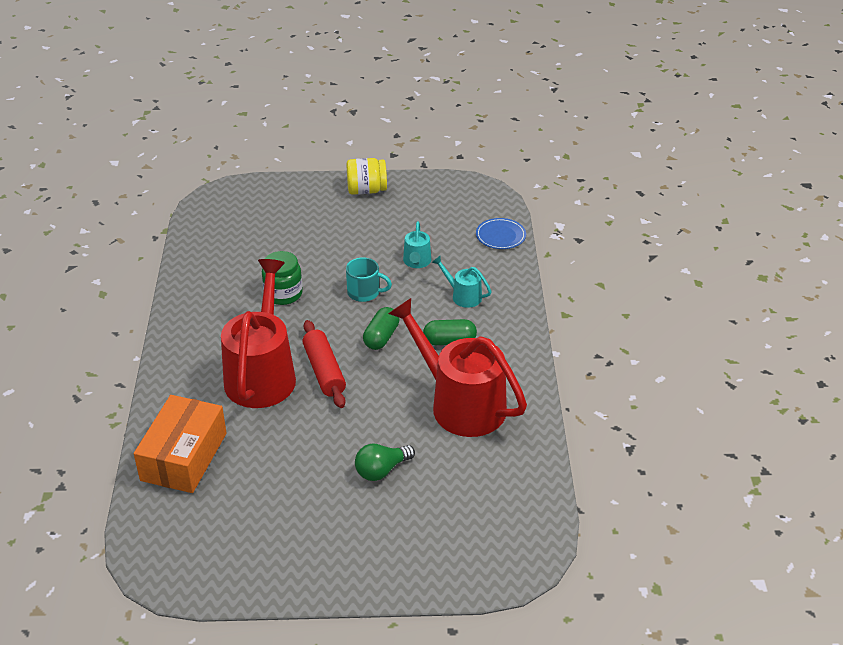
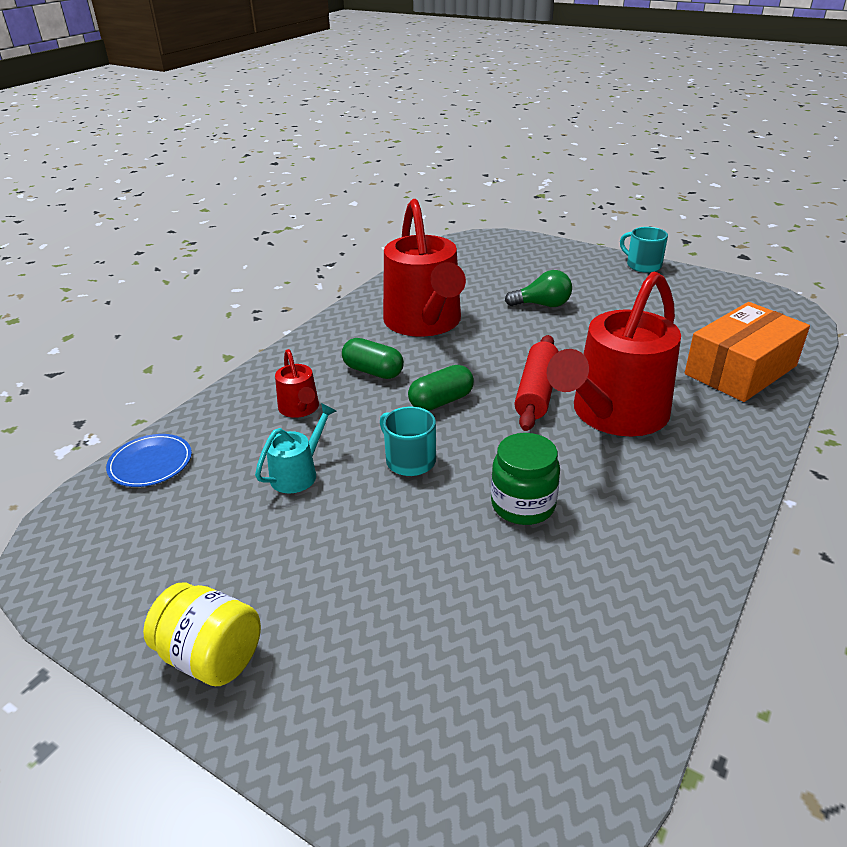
camera: 145 degrees left, 5 degrees down
turquoise watering can [432,256,492,308] -> red watering can [275,349,319,418]
none -> turquoise mug [620,227,668,273]

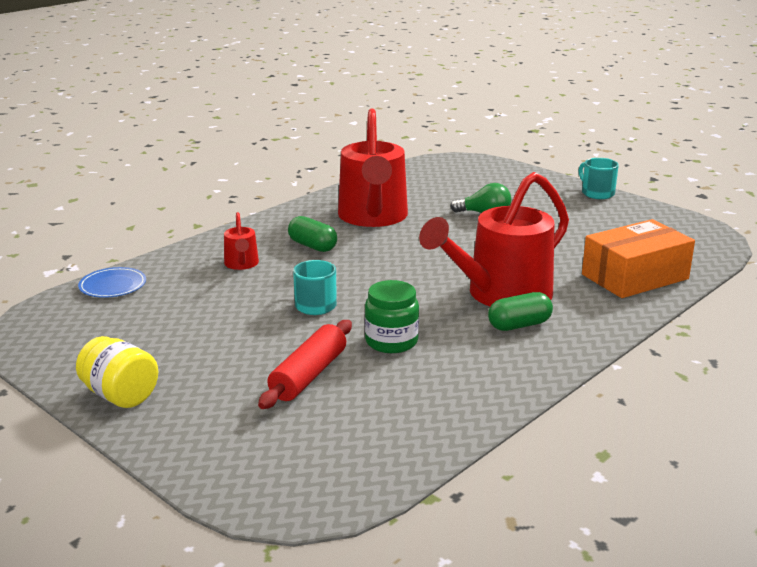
camera: 10 degrees right, 10 degrees down
turquoise watering can [255,403,336,493] -> none
green capsule [408,365,474,411] -> green capsule moved to [488,292,553,331]
red rolling pin [514,335,559,431] -> red rolling pin moved to [258,320,352,409]

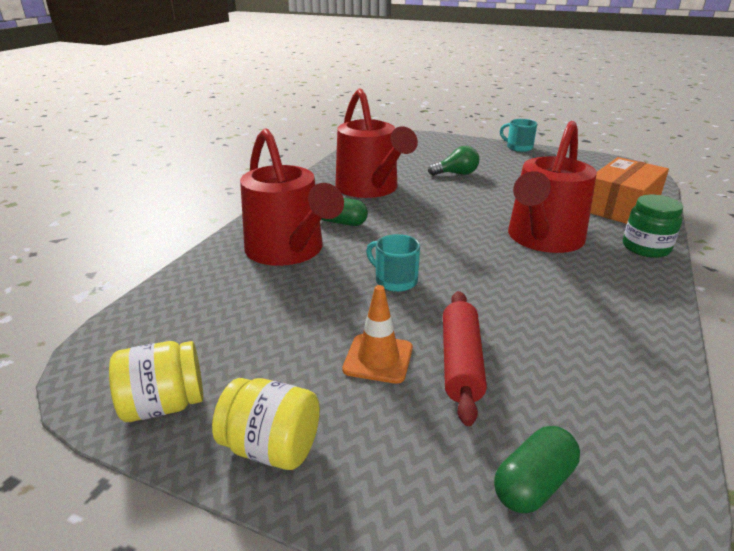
camera: 20 degrees left, 5 degrees up
blue plate [78,267,146,298] -> none
red watering can [224,212,259,270] -> red watering can [240,128,344,266], size x2.27
green jar [365,280,419,353] -> green jar moved to [623,195,683,258]
green capsule [488,292,553,331] -> green capsule moved to [494,426,580,513]
none -> yellow jar [109,341,203,422]
none -> orange traffic cone [342,285,413,384]

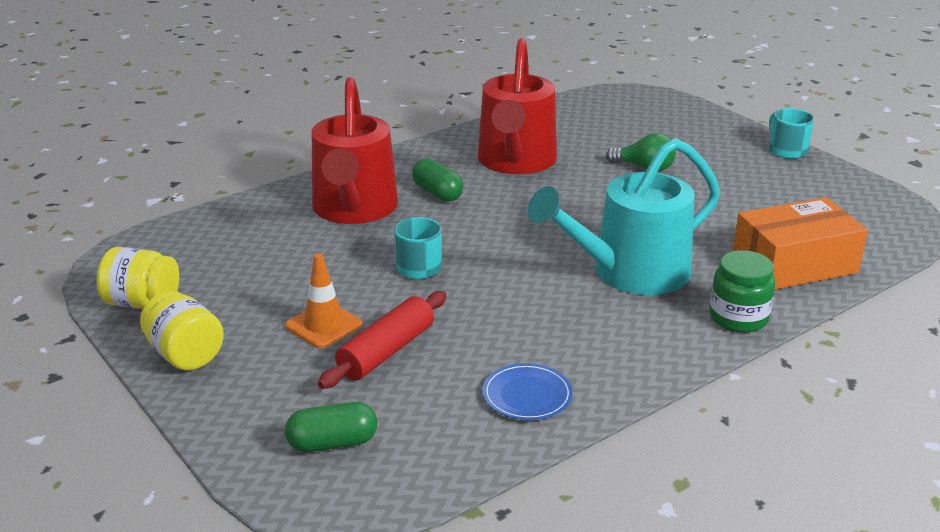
camera: 30 degrees right, 0 degrees up
red watering can [508,121,597,253] -> turquoise watering can [528,138,720,295]
none -> blue plate [482,363,573,420]

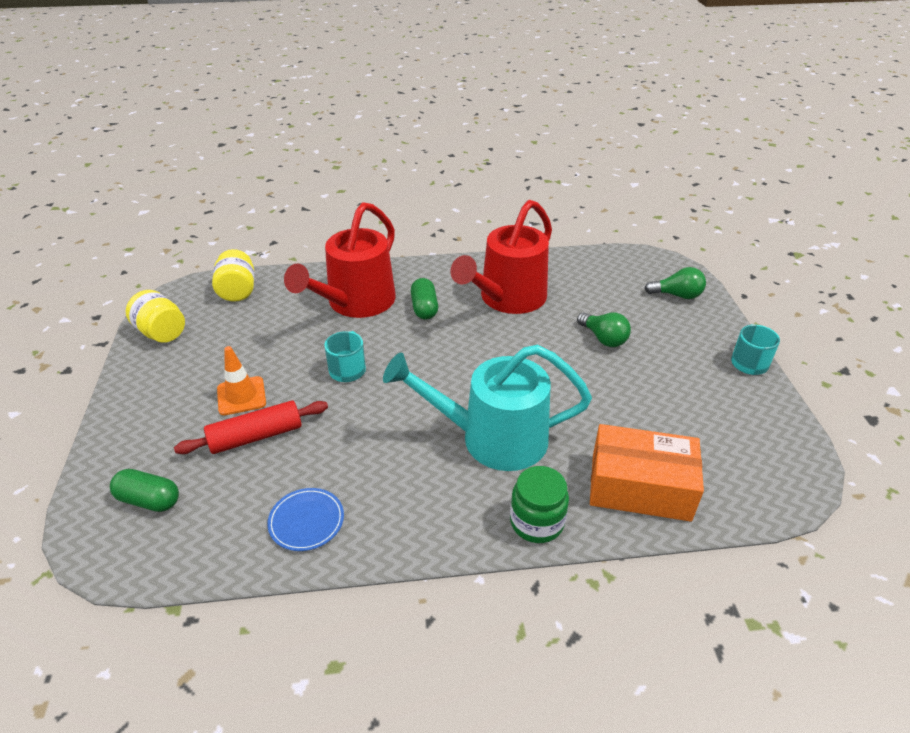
camera: 30 degrees right, 10 degrees up
yellow jar [140,291,224,370] -> yellow jar moved to [212,249,254,302]
none -> green light bulb [644,267,706,299]

